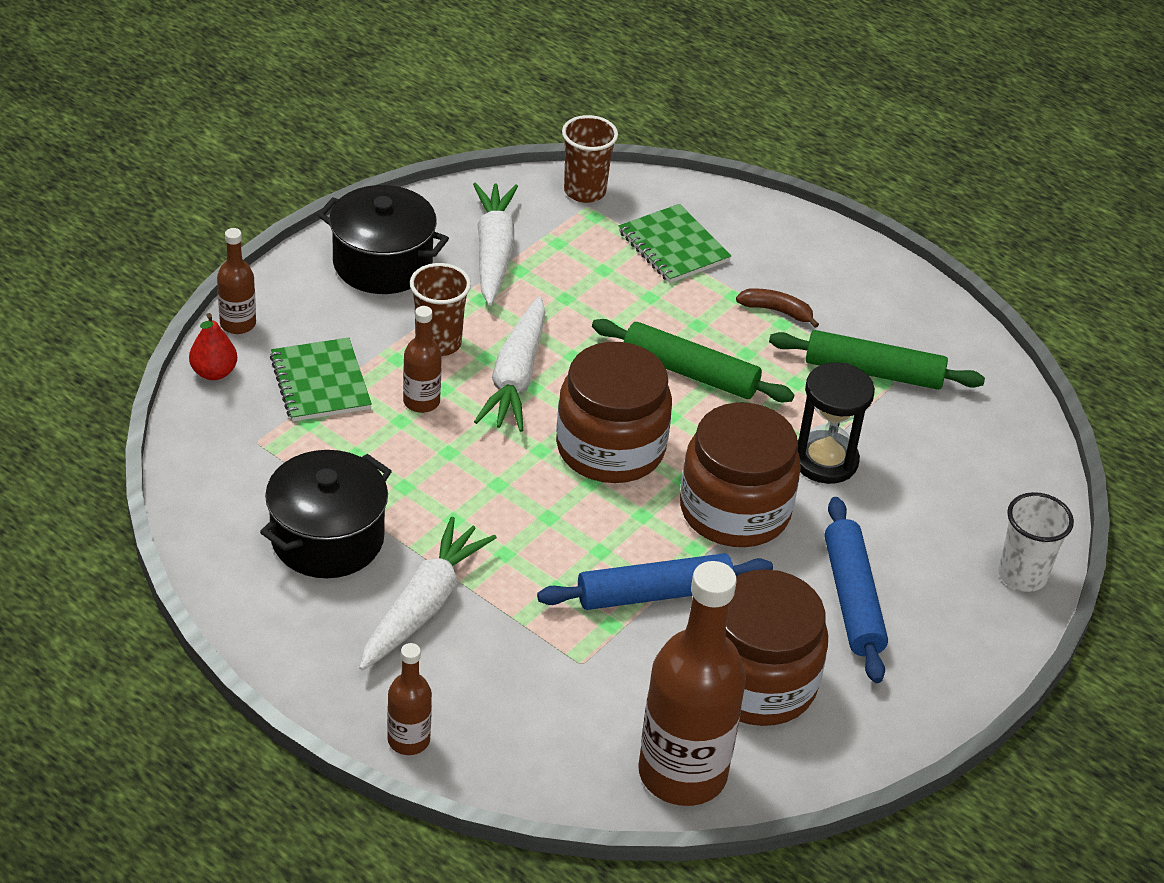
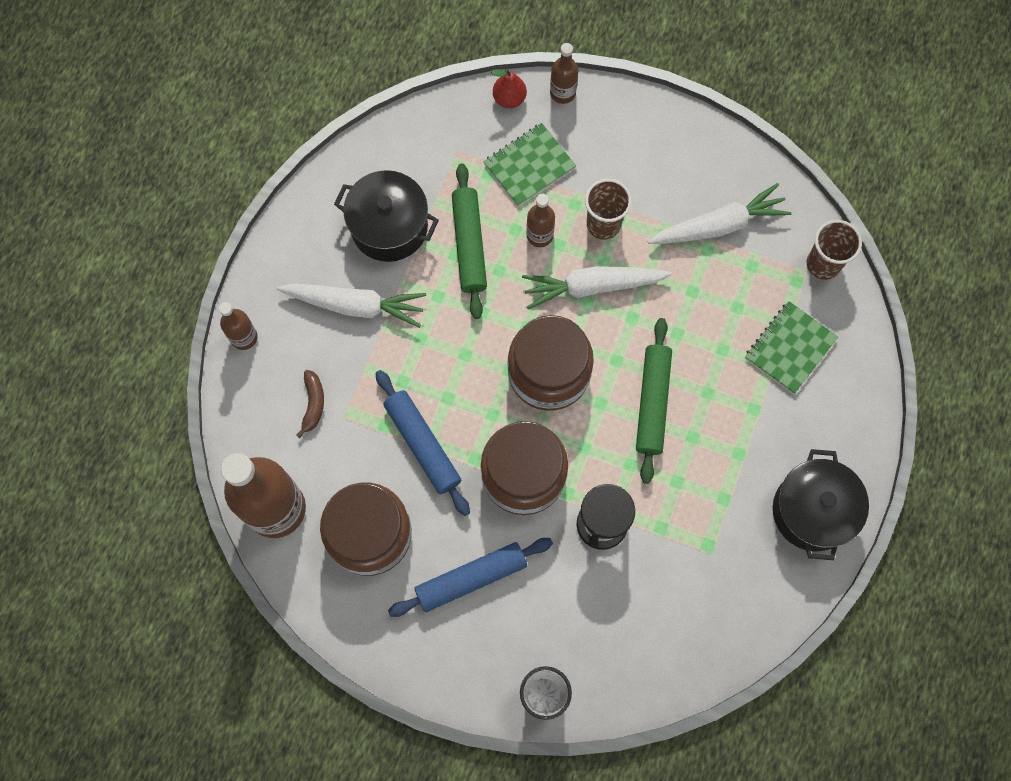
camera: 75 degrees right, 30 degrees up
black pot [318,185,449,294] -> black pot moved to [773,449,869,560]
brown banana [736,288,819,328] -> brown banana moved to [296,370,324,438]
green rolling pin [769,330,985,390] -> green rolling pin moved to [452,164,487,319]

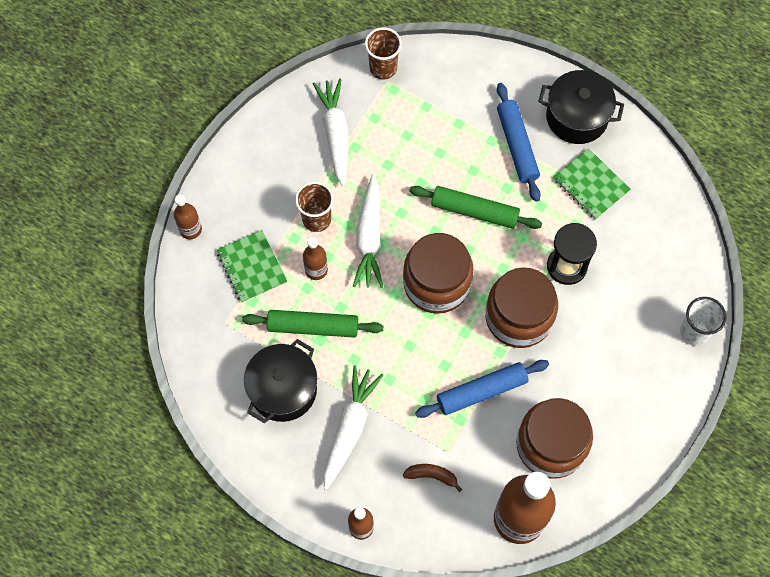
camera: 80 degrees left, 5 degrees down
blue rolling pin [388,538,553,617] -> blue rolling pin moved to [497,83,541,202]
red pear [491,69,527,108] -> none
green notebook [745,301,838,394] -> green notebook moved to [554,148,631,220]

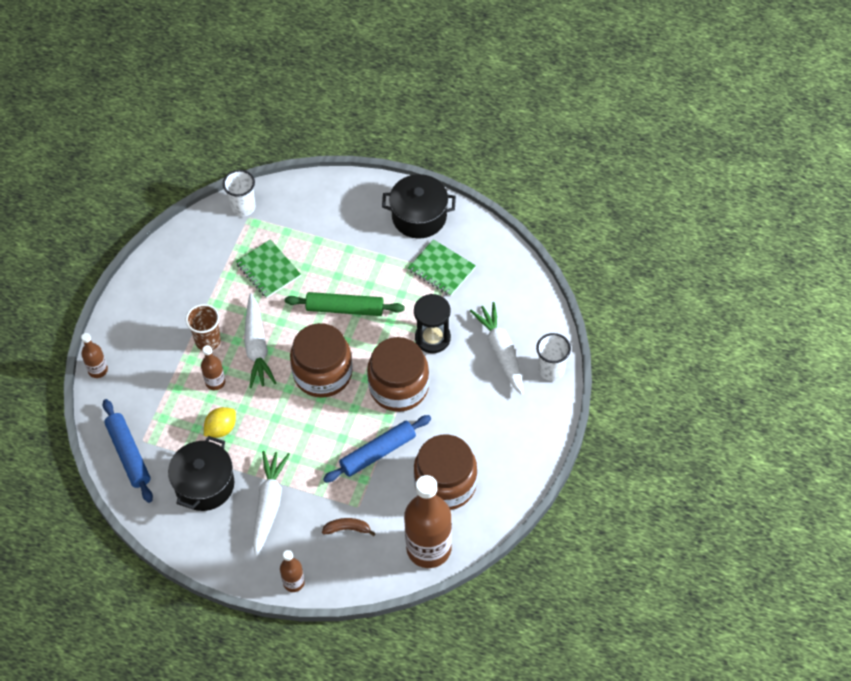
camera: 10 degrees left, 10 degrees down
green notebook [217,230,287,303] -> green notebook moved to [236,239,301,298]
green rolling pin [242,310,383,338] -> yellow lemon [204,407,236,438]
white carrot [313,79,349,187] -> white carrot moved to [470,302,524,395]
brown cup [365,27,402,79] -> white cup [223,170,255,217]
blue rolling pin [497,83,541,202] -> blue rolling pin moved to [103,399,153,503]

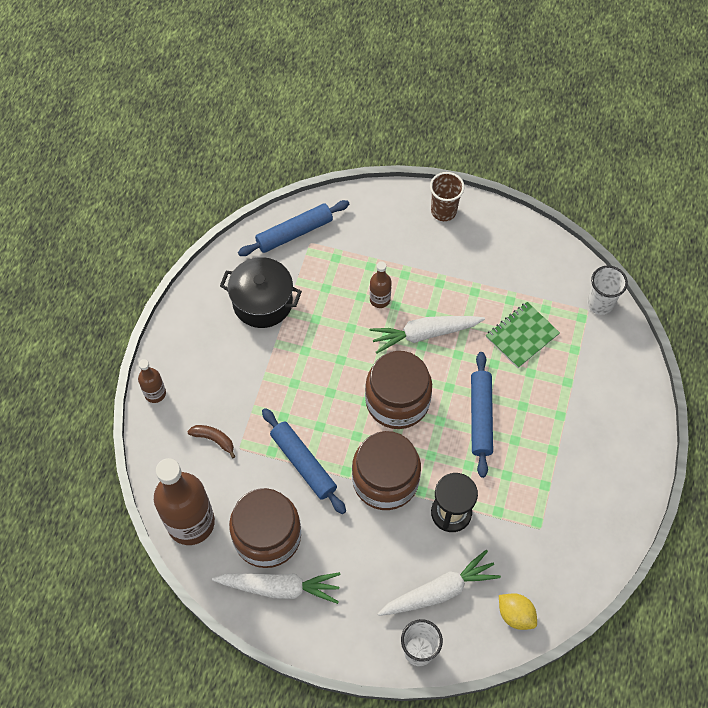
camera: 85 degrees right, 5 degrees up
brown bottle [81,333,108,378] -> none
brown cup [186,304,221,351] -> brown cup moved to [430,172,465,221]
yellow lemon [204,407,236,438] -> yellow lemon moved to [499,593,537,630]
white carrot [253,451,290,556] -> white carrot moved to [212,572,340,604]
green rolling pin [285,292,405,316] -> blue rolling pin [471,352,493,478]
brown banana [322,518,376,536] -> brown banana turned 60 degrees counterclockwise [187,425,235,458]
black pot [382,174,456,238] -> none
green notebook [408,239,476,296] -> none

